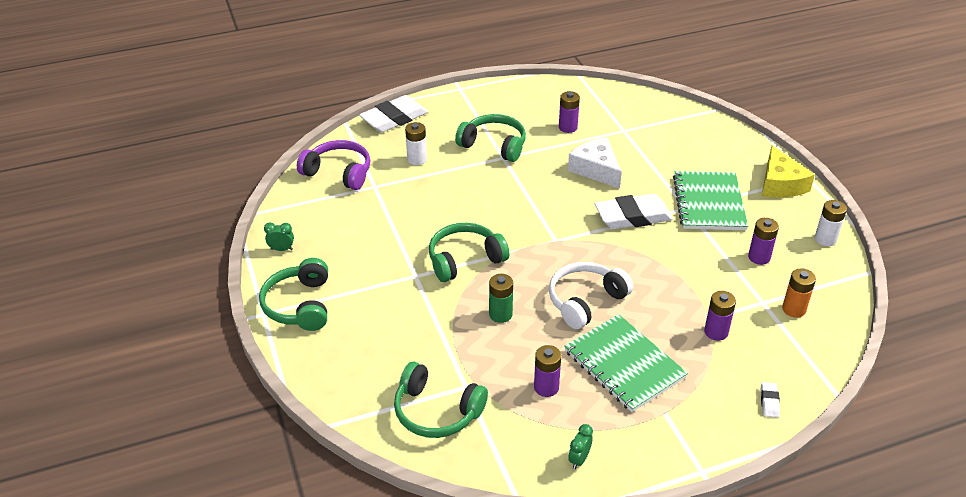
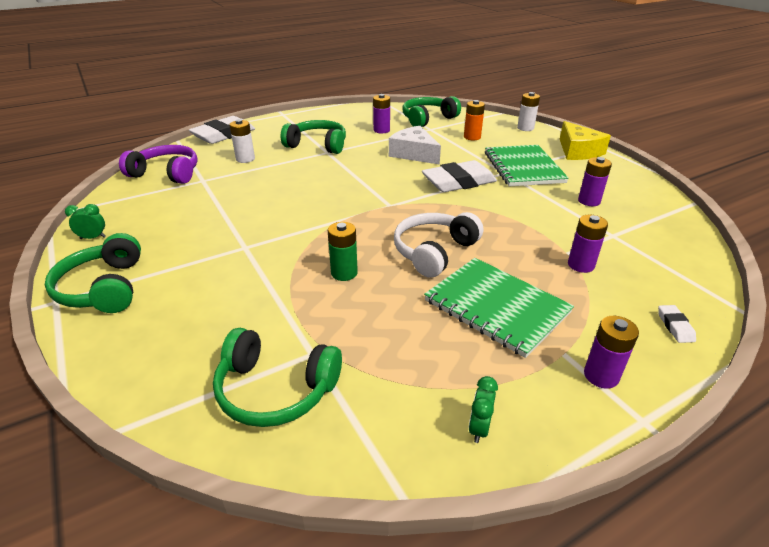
camera: 10 degrees left, 5 degrees down
green headphones [429,223,509,282] -> green headphones moved to [402,96,461,127]
purple battery [534,345,561,397] -> purple battery moved to [584,316,639,389]
orange battery [782,268,816,318] -> orange battery moved to [464,100,485,140]
white battery [815,200,847,246] -> white battery moved to [517,92,540,131]

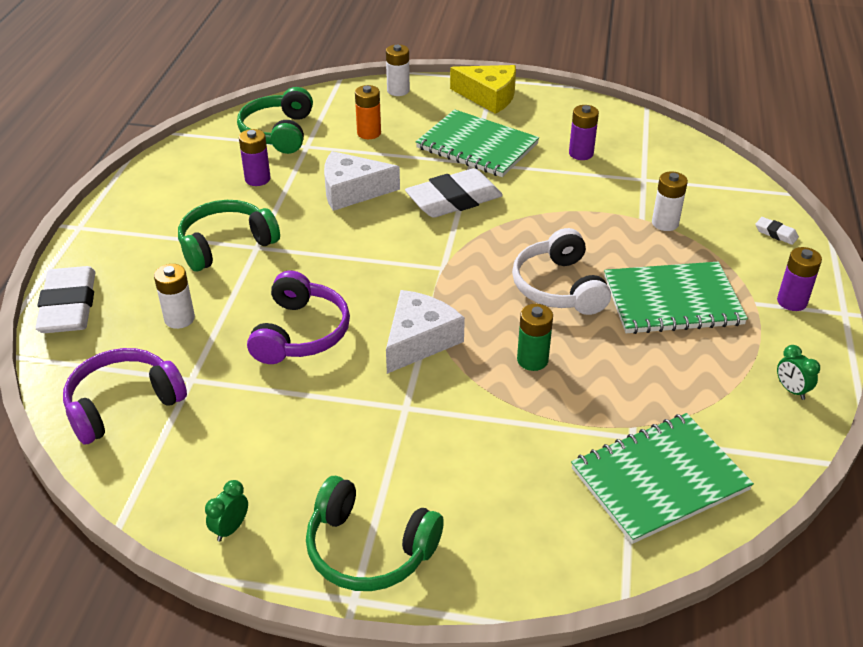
camera: 50 degrees left, 5 degrees up
green headphones [213,328,342,427] -> green notebook [571,413,754,544]
white eraser [422,160,497,192] -> white eraser turned 45 degrees clockwise [405,168,503,218]
purple battery [568,215,608,273] -> white battery [652,171,688,231]
none -> purple headphones [247,271,350,364]
none -> white cheese [386,290,465,374]

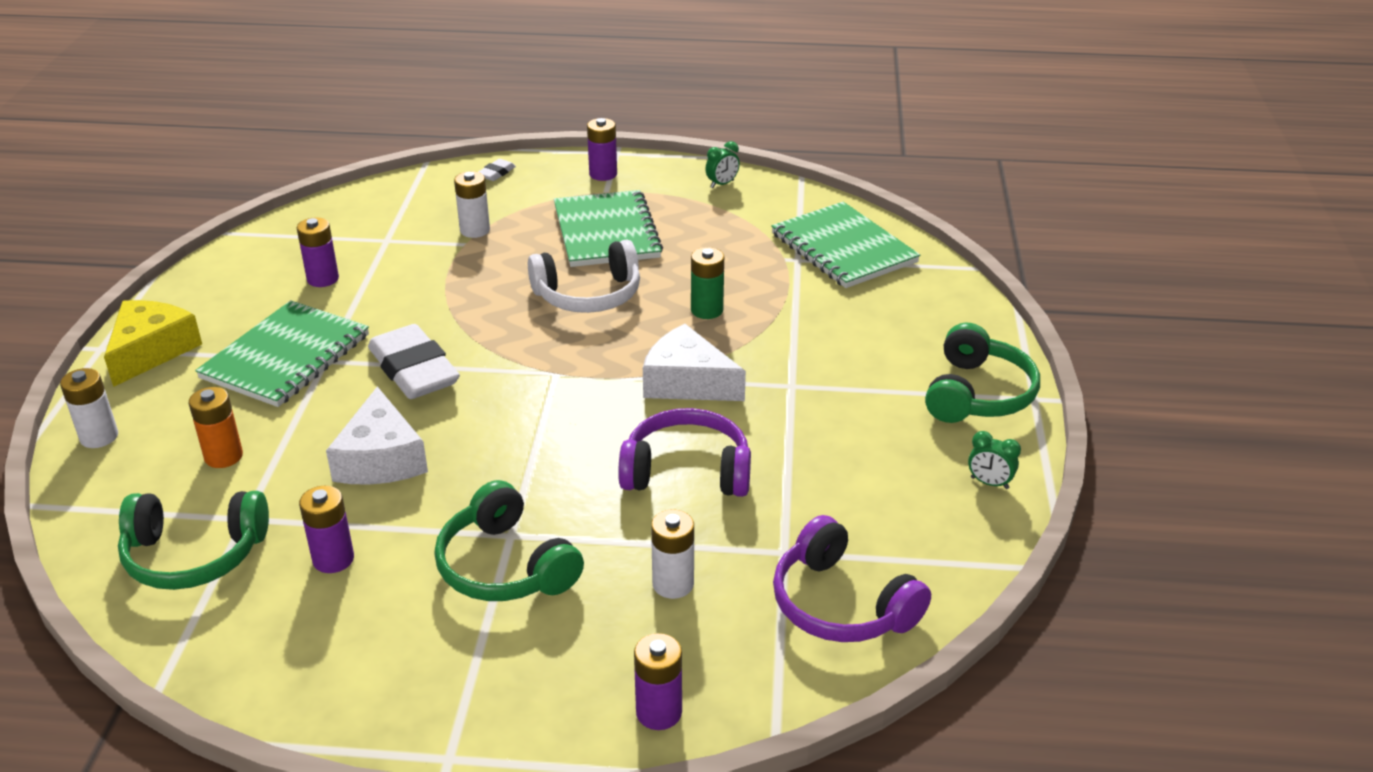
camera: 95 degrees left, 5 degrees down
white eraser [35,266,95,333] -> purple battery [634,633,682,730]

